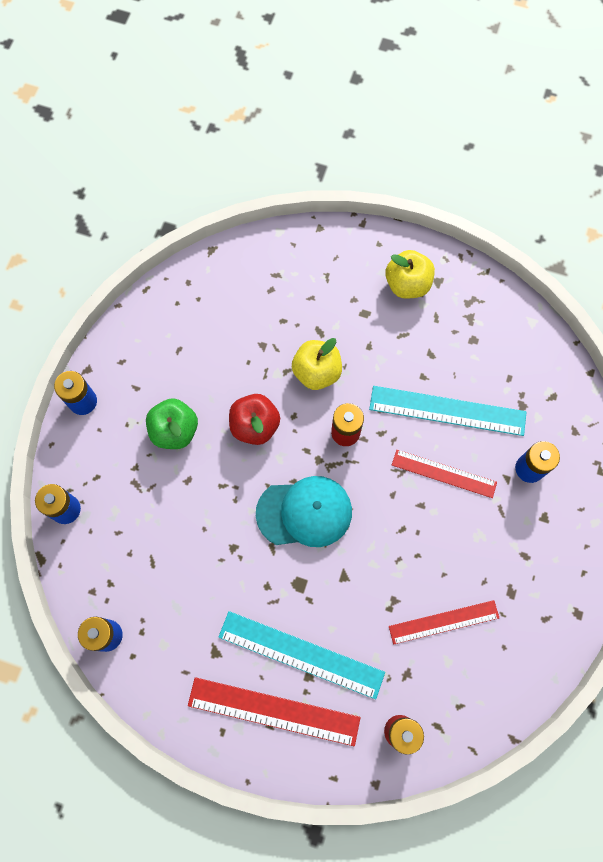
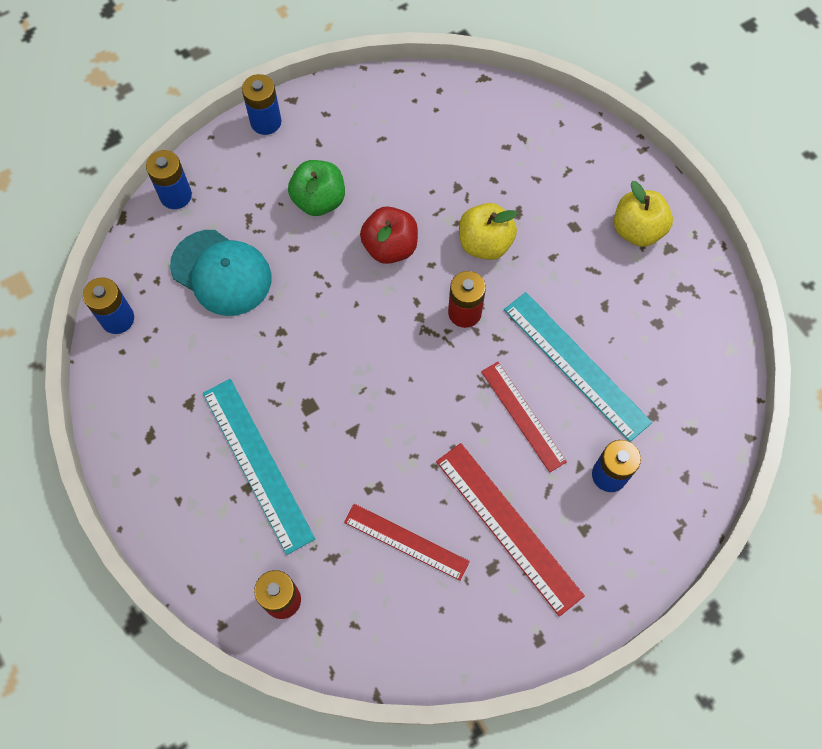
camera: 40 degrees right, 5 degrees down
red ruler [188,677,361,746] -> red ruler moved to [436,443,585,617]
turquoise cap [256,476,352,547] -> turquoise cap moved to [170,230,271,316]

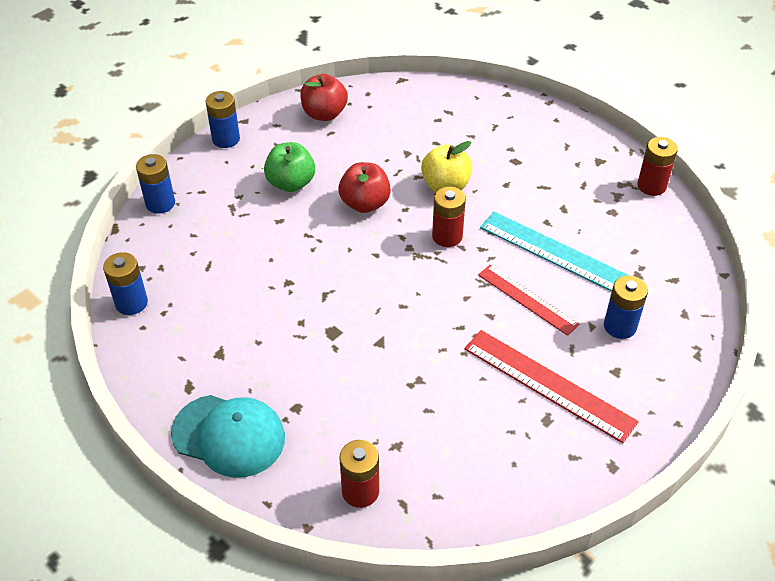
camera: 15 degrees left, 20 degrees down
turquoise cap [170,230,271,316] -> turquoise cap moved to [171,395,285,478]
turquoise ruler [203,379,315,555] -> none
red ruler [344,504,470,581] -> none
yellow apple [614,181,673,247] -> none
none -> red apple [300,74,348,121]
none -> red battery [637,137,678,196]

